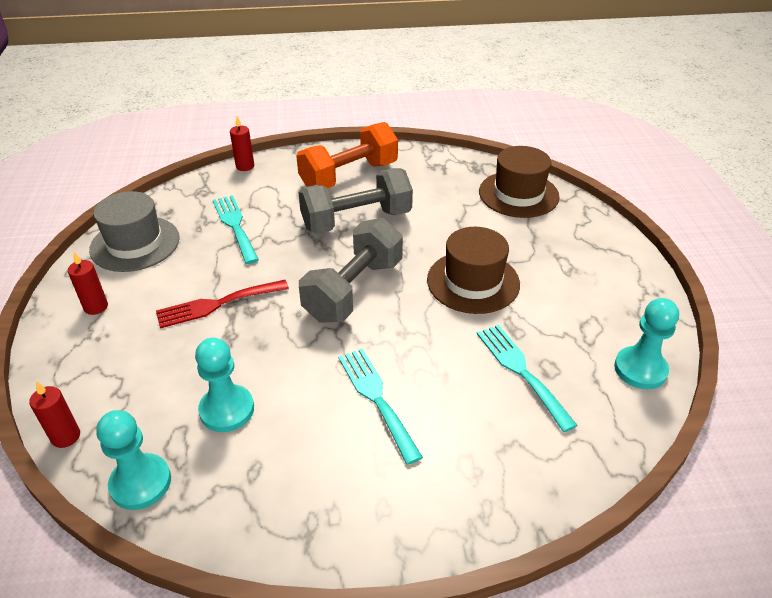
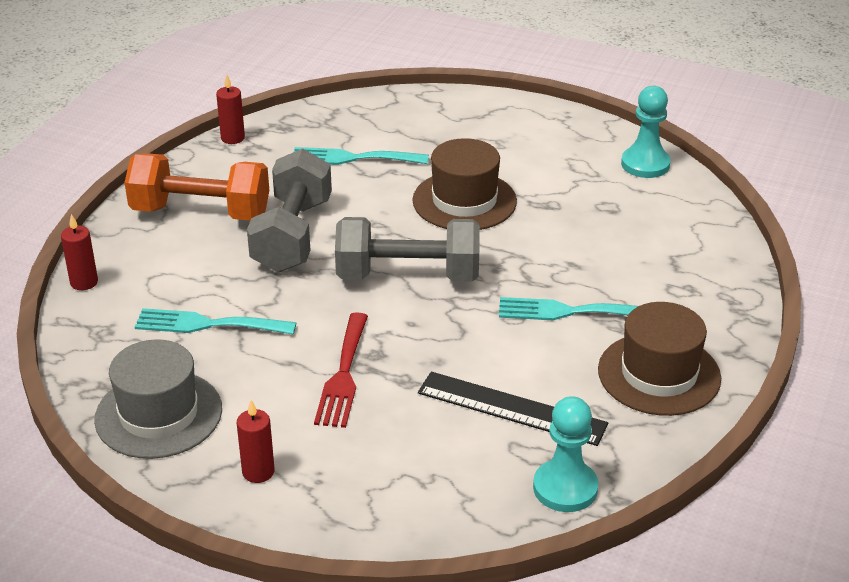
camera: 60 degrees left, 5 degrees down
red candle [29,381,80,448] -> red candle moved to [216,75,245,144]
turquoise pawn [195,338,254,432] -> black ruler [418,372,608,446]
orange dumbbell [296,122,398,188] -> orange dumbbell turned 75 degrees counterclockwise [124,153,269,221]
grey dumbbell [299,218,403,323] -> grey dumbbell turned 60 degrees counterclockwise [335,217,480,281]
turquoise fork [477,324,578,432] -> turquoise fork moved to [294,147,429,165]
brown hat [479,146,559,218] -> brown hat moved to [598,302,721,416]

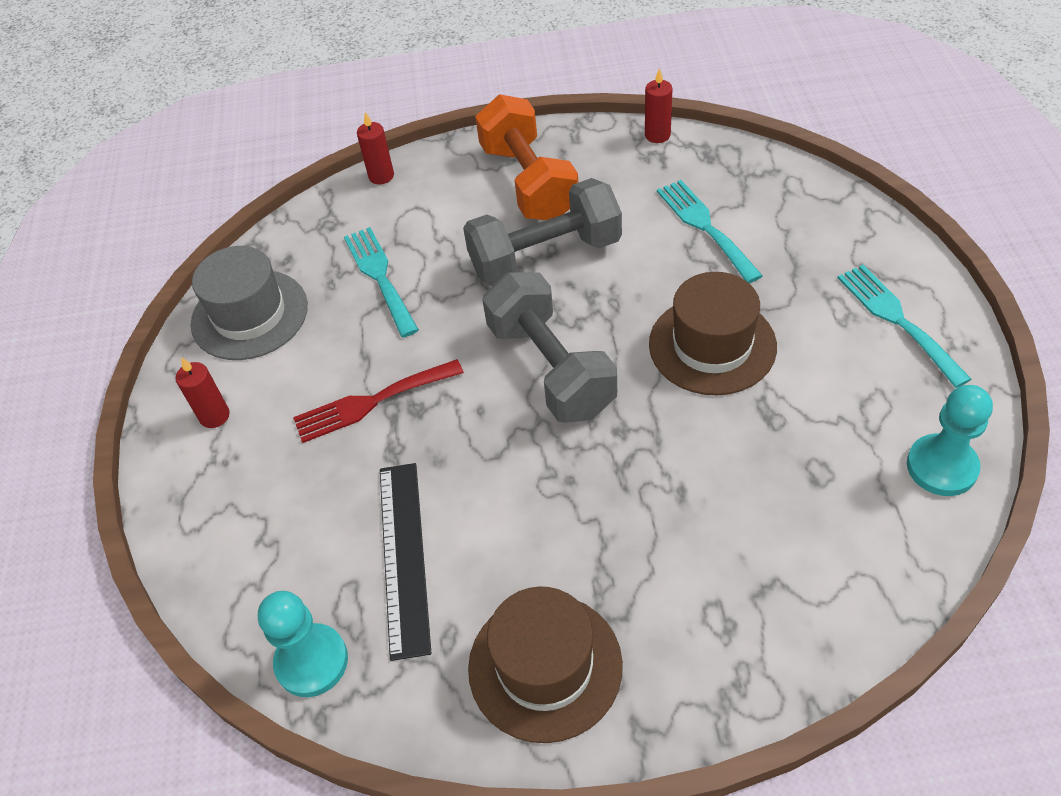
camera: 65 degrees right, 15 degrees up
turquoise fork [499,297,638,320] -> turquoise fork moved to [837,265,972,388]

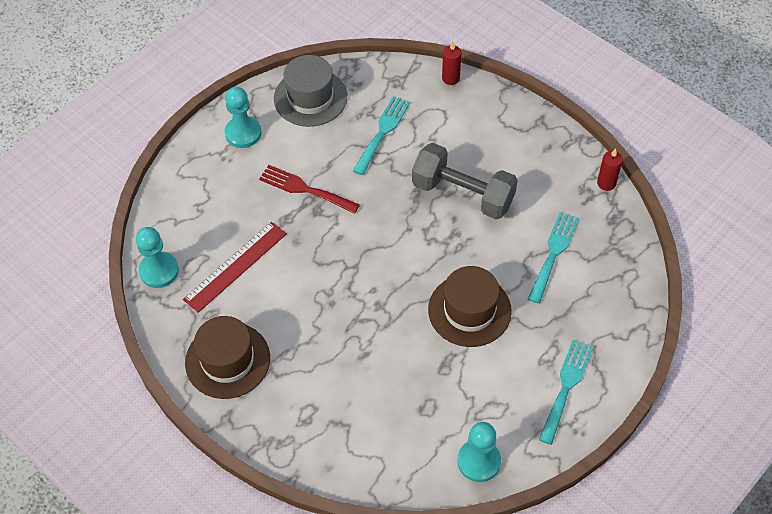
camera: 45 degrees right, 5 degrees up
red candle [175,357,230,428] -> turquoise pawn [225,87,261,148]
black ruler [380,463,431,661] -> red ruler [183,222,287,313]
orange dumbbell [475,94,578,220] -> none
grey dumbbell [482,272,617,423] -> none

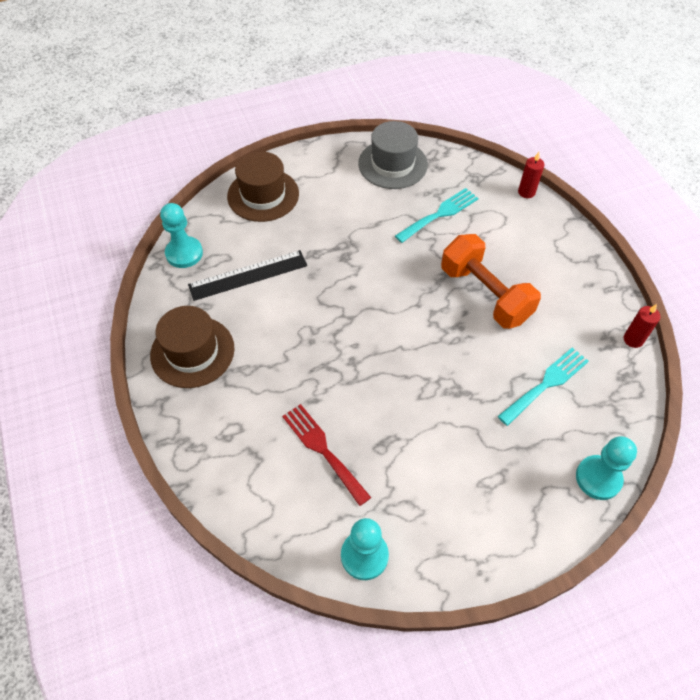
camera: 25 degrees right, 0 degrees up
red ruler [183,222,287,313] -> black ruler [188,250,307,301]
turquoise pawn [225,87,261,148] -> turquoise pawn moved to [576,436,637,500]
red fork [259,165,360,214] -> red fork moved to [282,404,371,506]
grey dumbbell [412,143,518,219] -> orange dumbbell [441,234,541,329]
brown hat [428,266,512,347] -> brown hat moved to [227,151,299,222]
turquoise fork [539,340,593,445] -> none

